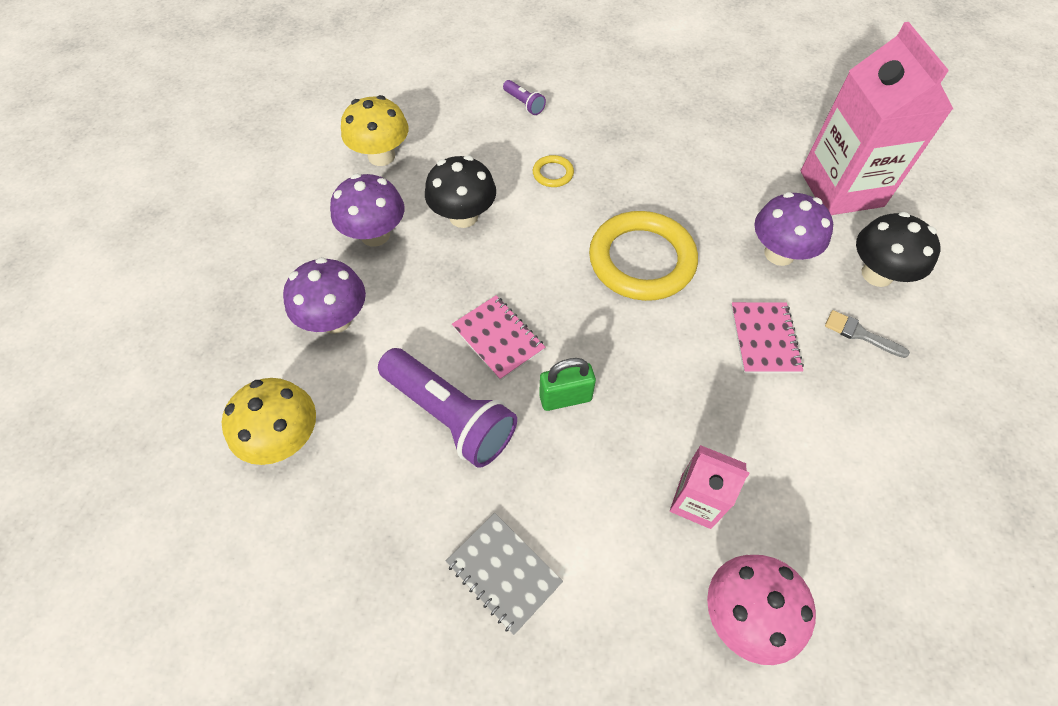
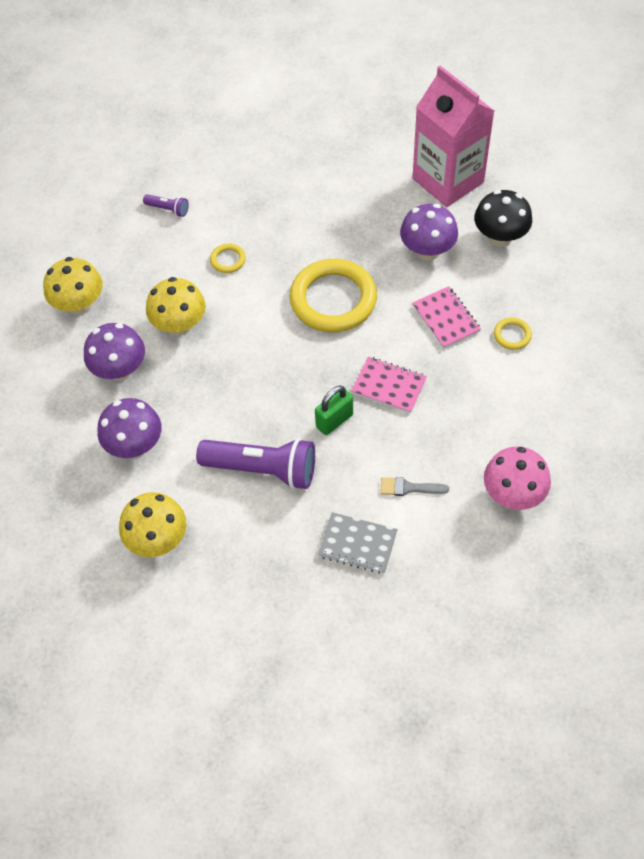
camera: 25 degrees left, 0 degrees up
black mushroom [425,155,496,228] -> yellow mushroom [146,277,206,335]
pink notebook [452,295,545,381] -> pink notebook moved to [352,357,427,413]
pink carton [670,445,750,529] -> none
grey brush [825,310,910,358] -> grey brush moved to [380,477,449,496]
none -> yellow ring [494,318,532,350]

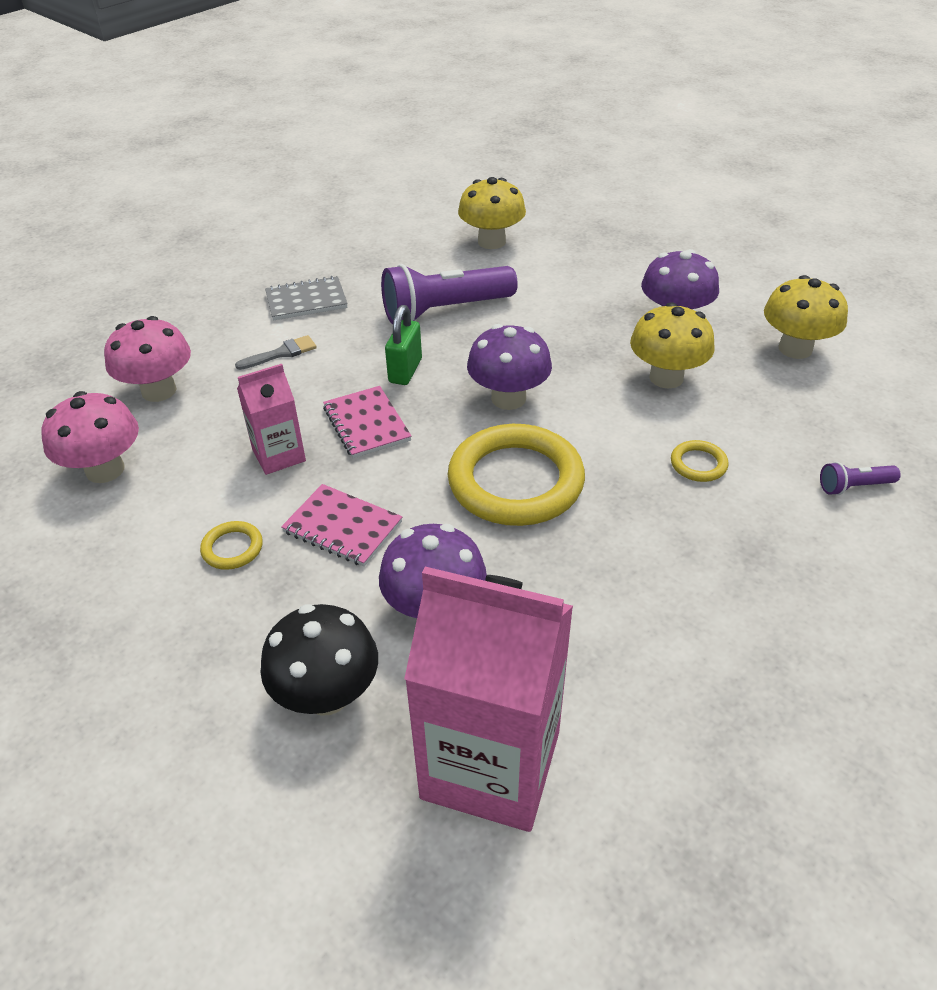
camera: 145 degrees right, 15 degrees down
purple mushroom [98,398,161,458] -> purple mushroom moved to [467,324,552,410]
pink notebook [352,357,427,413] -> pink notebook turned 75 degrees clockwise [323,386,412,458]
none -> pink mushroom [41,391,139,483]
none -> pink carton [237,364,306,475]

